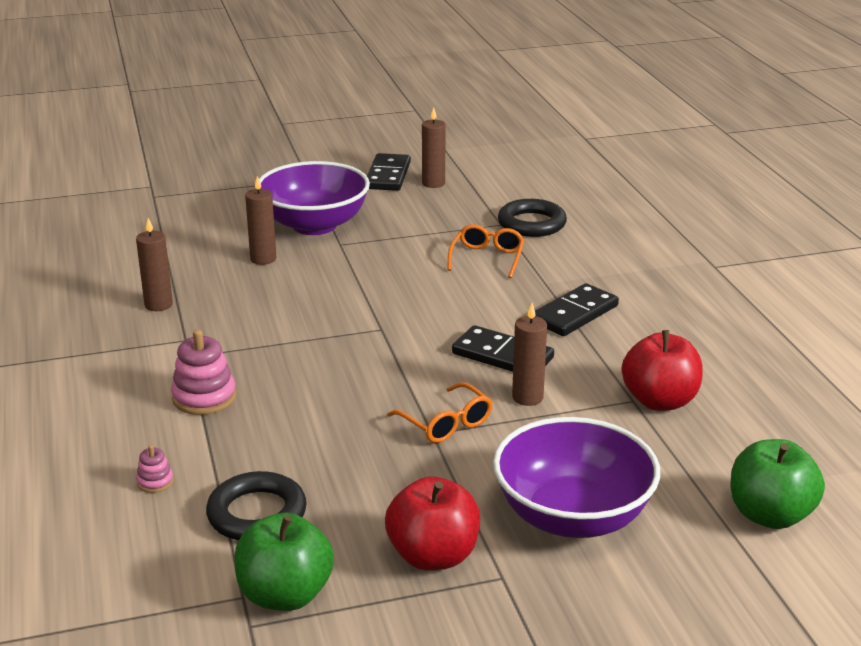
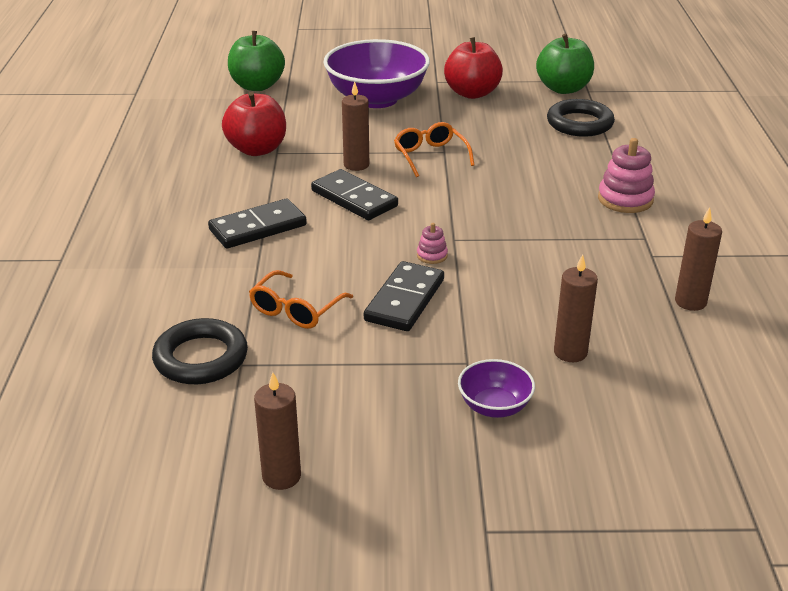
camera: 165 degrees left, 5 degrees up
pink stacking toy [136,445,174,493] -> pink stacking toy moved to [417,223,448,264]
purple bowl [259,161,370,235] -> purple bowl [458,359,535,418], size x0.47
black domino [367,153,411,191] -> black domino moved to [364,261,444,331]

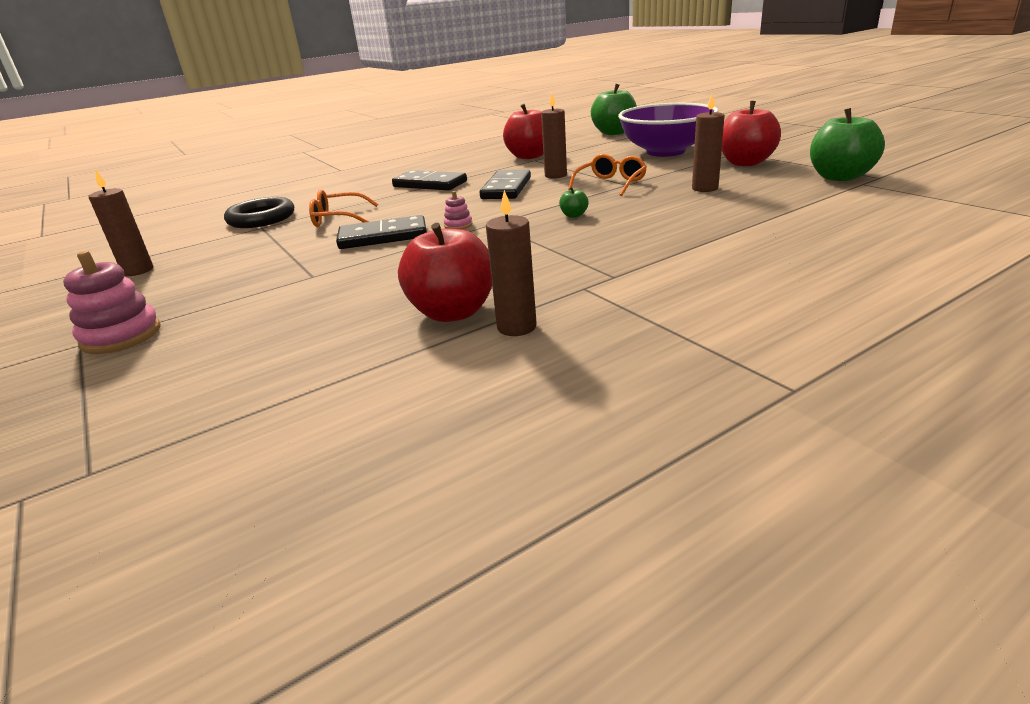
camera: 60 degrees right, 5 degrees down
purple bowl [458,359,535,418] -> none
black ring [547,99,615,137] -> none
brown candle [554,254,598,362] -> brown candle moved to [692,94,725,192]
pink stacking toy [598,138,655,213] -> pink stacking toy moved to [63,251,161,354]
none -> red apple [398,223,492,322]
none -> green apple [559,187,589,218]

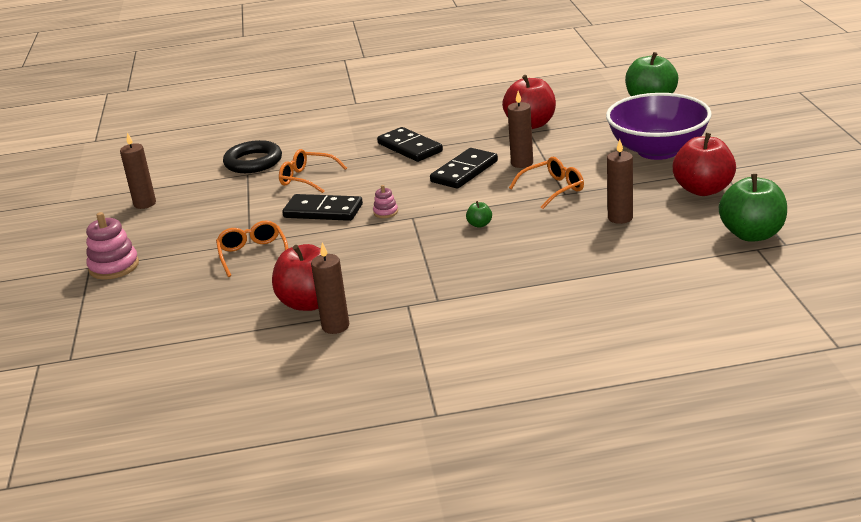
camera: 25 degrees right, 0 degrees up
none -> orange glasses [216,220,288,277]

